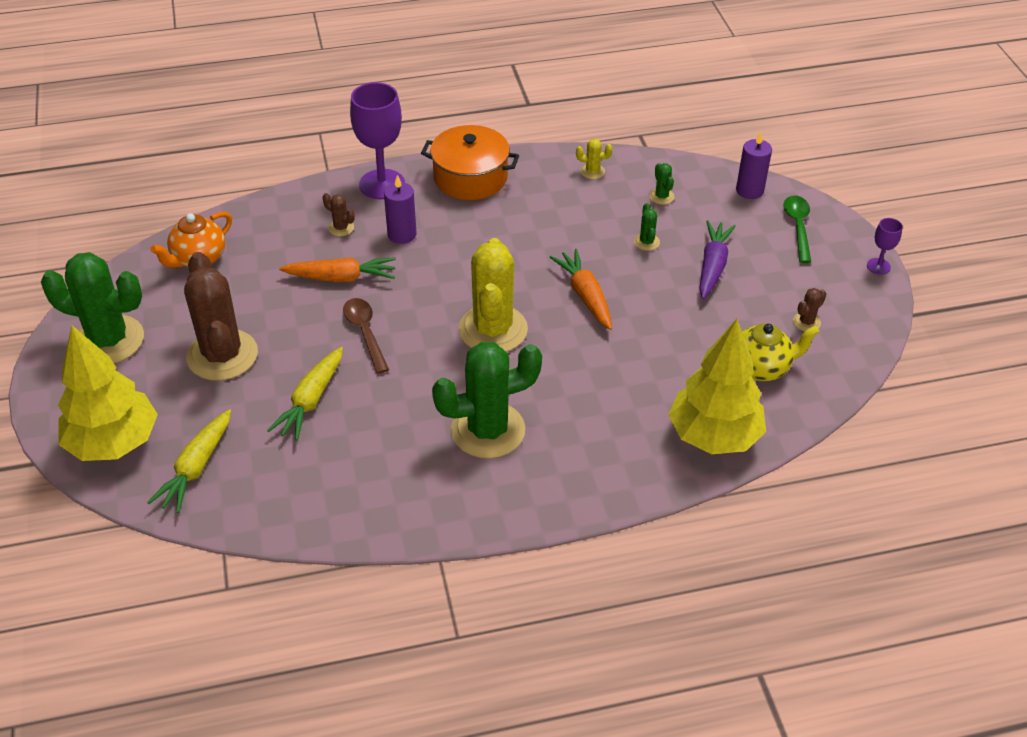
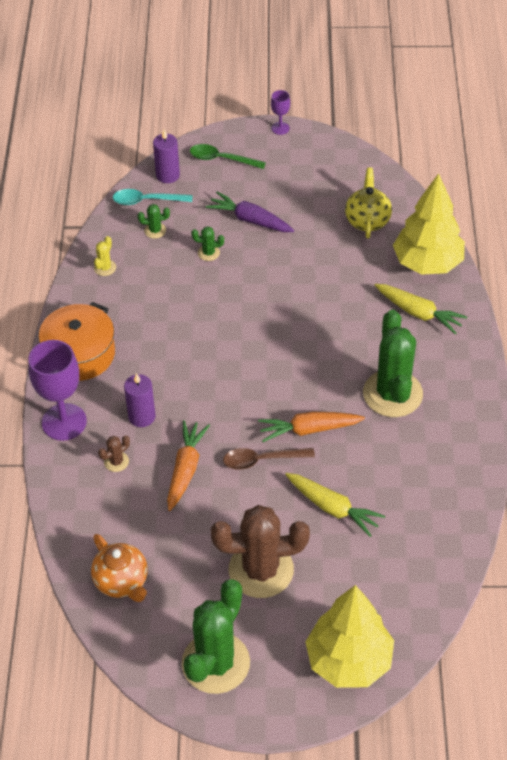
camera: 75 degrees left, 5 degrees up
yellow carrot [147,409,231,513] -> yellow carrot moved to [374,284,467,334]
yellow cactus [458,238,528,352] -> none
orange carrot [550,249,612,330] -> orange carrot moved to [258,412,365,442]
brown cactus [793,288,826,331] -> none
none -> turquoise spoon [113,189,192,205]

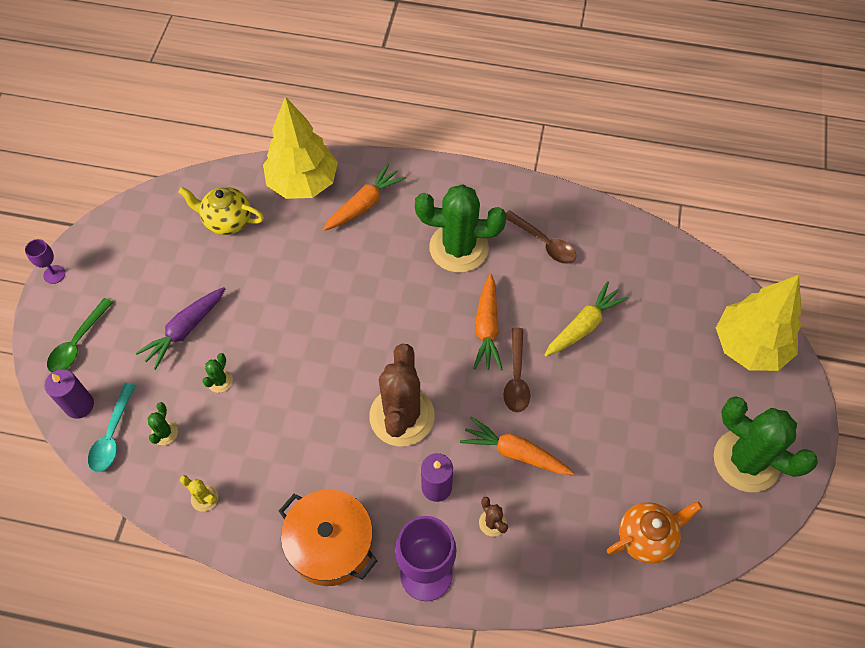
camera: 80 degrees left, 10 degrees up
brown cactus [211,505,310,598] -> brown cactus moved to [369,344,435,446]
yellow carrot [374,284,467,334] -> orange carrot [323,163,406,231]
none -> brown spoon [506,210,576,264]

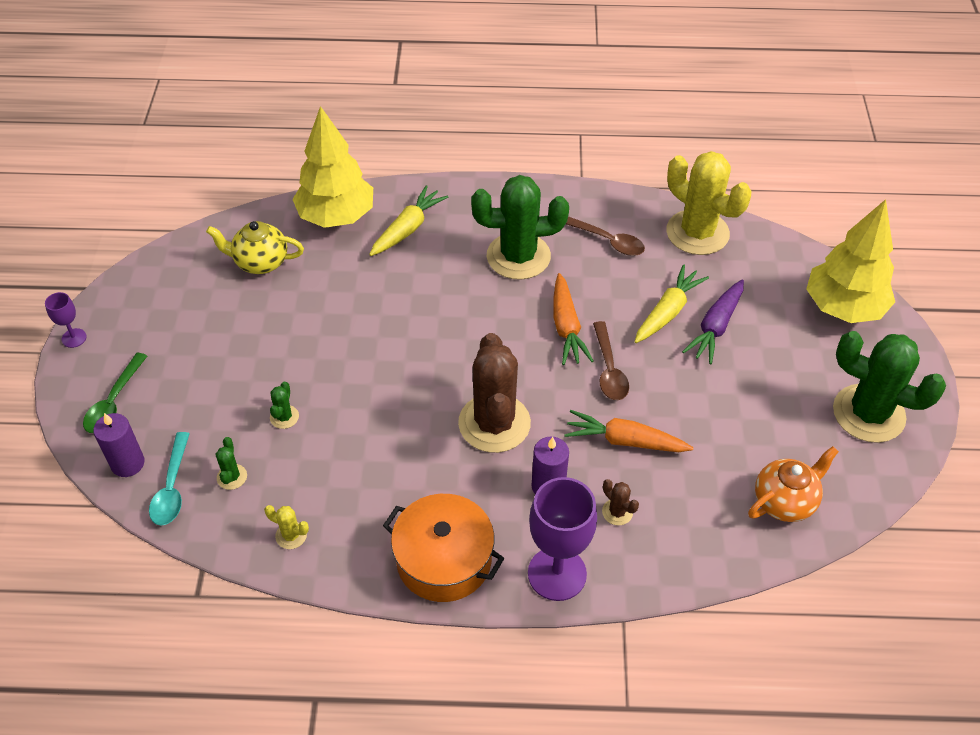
camera: 10 degrees left, 10 degrees down
purple carrot [136,287,226,370] -> purple carrot moved to [682,279,744,364]
orange carrot [323,163,406,231] -> yellow carrot [369,185,448,256]
none -> yellow cactus [666,151,751,255]

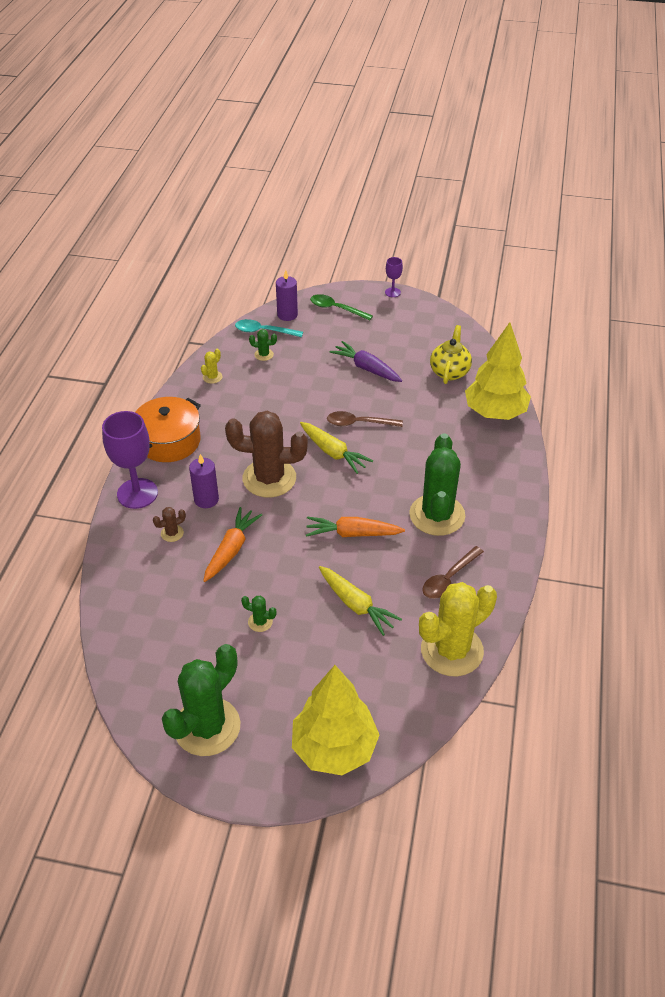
camera: 100 degrees right, 5 degrees down
green cactus [270,382,299,429] -> green cactus moved to [241,596,277,632]
yellow carrot [369,185,448,256] -> yellow carrot moved to [300,422,373,474]
brown spoon [593,321,629,400] -> brown spoon moved to [327,411,403,427]
purple carrot [682,279,744,364] -> purple carrot moved to [329,341,402,382]
orange teapot [748,446,839,522] -> none

